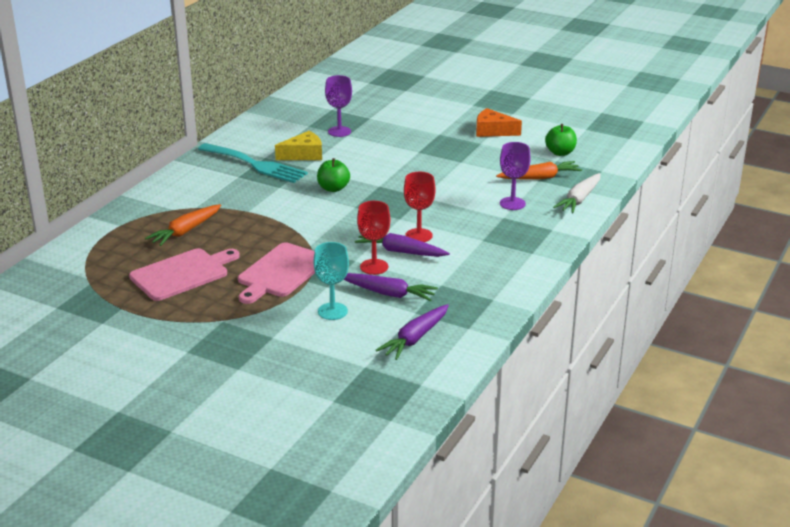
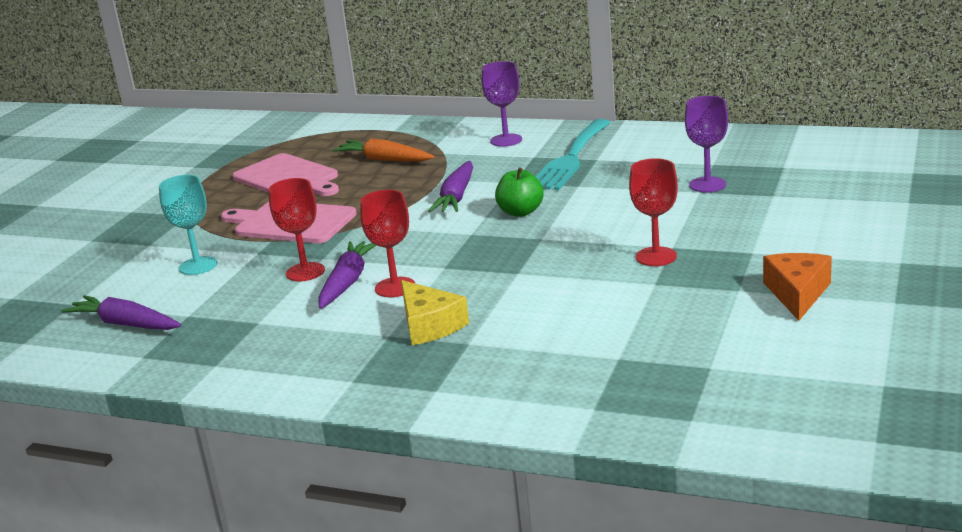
camera: 85 degrees right, 5 degrees down
yellow cheese [275,131,322,160] -> yellow cheese moved to [401,280,469,345]
purple carrot [344,273,438,301] -> purple carrot moved to [428,161,473,212]
orange carrot [496,161,582,180] -> none
purple goblet [500,142,531,210] -> purple goblet moved to [482,61,522,147]
green apple [545,124,577,156] -> none
white carrot [553,173,601,213] -> none
none -> red goblet [629,158,678,266]

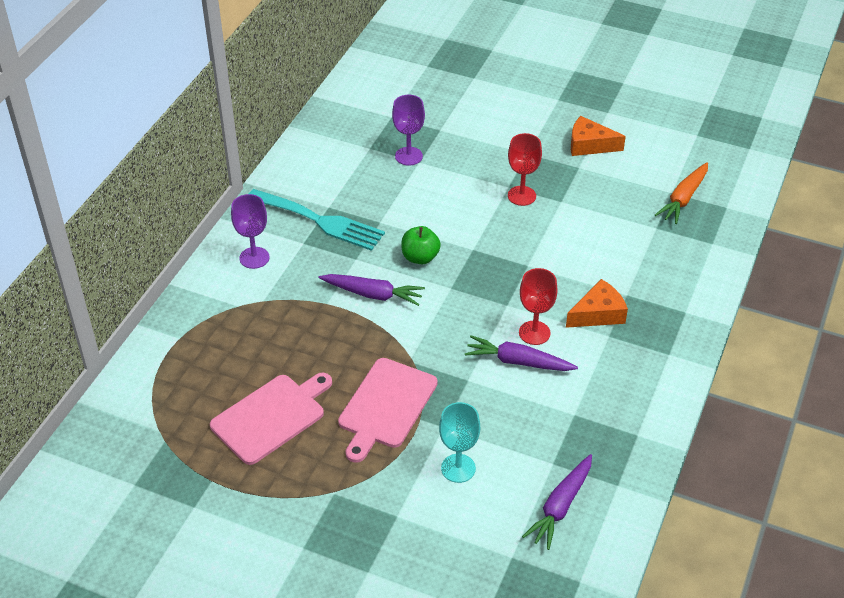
camera: 90 degrees left, 20 degrees up
red goblet [269,178,325,281] -> none
orange carrot [333,138,434,162] -> orange carrot moved to [655,162,708,224]
yellow cheese [401,280,469,345] -> orange cheese [566,279,628,328]

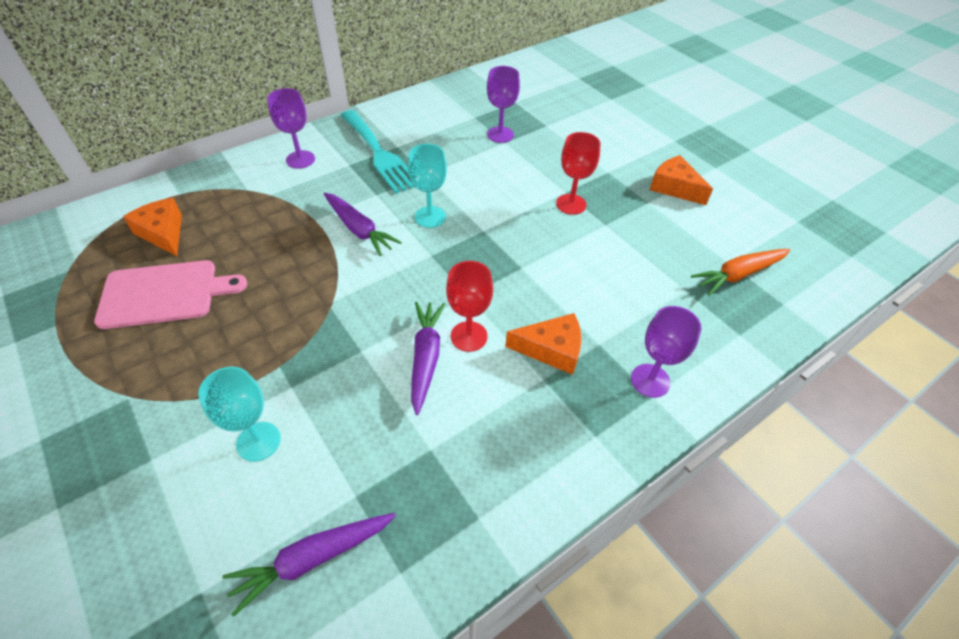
camera: 30 degrees right, 5 degrees up
pink cutting board [338,358,438,463] -> none
green apple [401,226,441,264] -> turquoise goblet [408,144,447,228]
purple carrot [465,336,578,371] -> purple carrot turned 45 degrees clockwise [411,302,445,415]
none -> orange cheese [123,198,182,256]
none -> purple goblet [631,306,701,398]

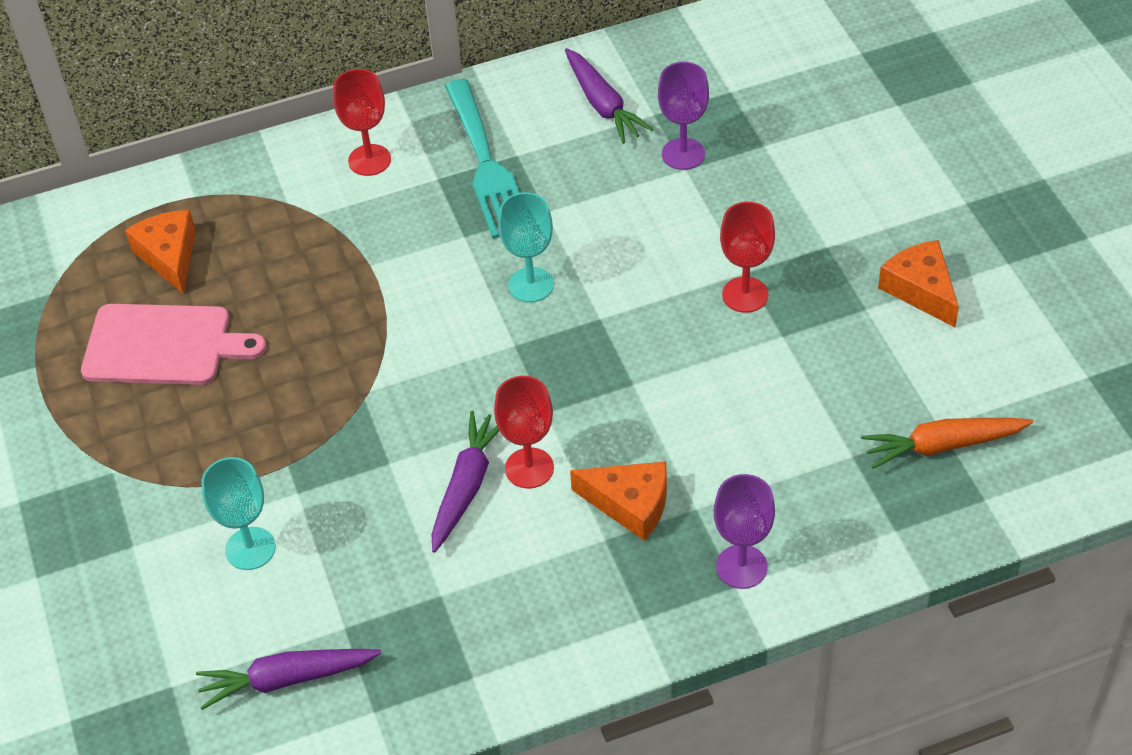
camera: 20 degrees right, 0 degrees up
purple goblet [267,88,315,169] -> red goblet [333,69,391,176]
purple carrot [324,193,402,256] -> purple carrot moved to [565,48,653,143]

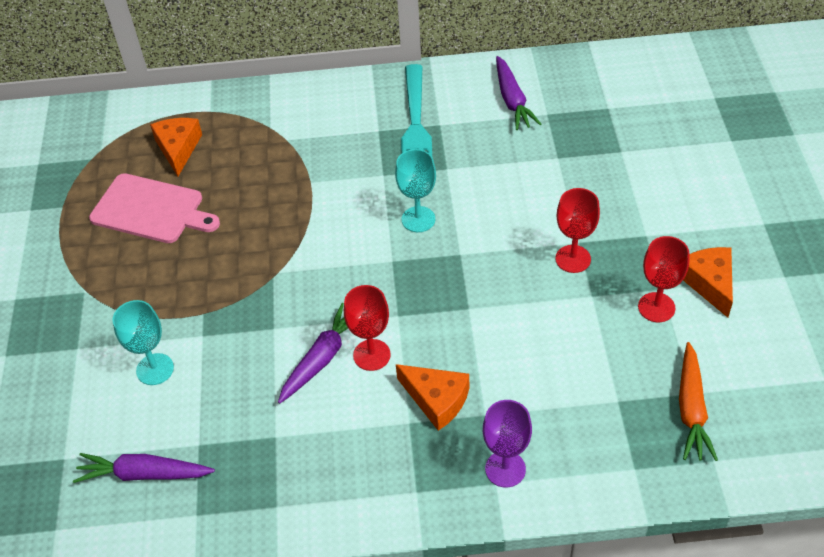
camera: 15 degrees right, 0 degrees up
red goblet [333,69,391,176] -> red goblet moved to [638,236,689,322]
purple goblet [658,62,709,170] -> none
orange carrot [861,418,1033,469] -> orange carrot turned 90 degrees counterclockwise [679,342,718,461]

